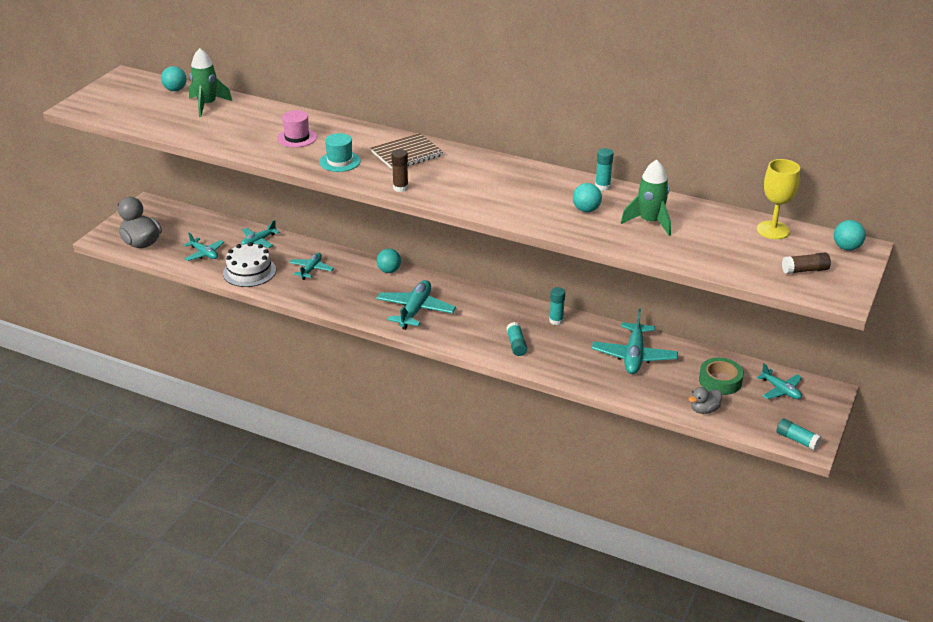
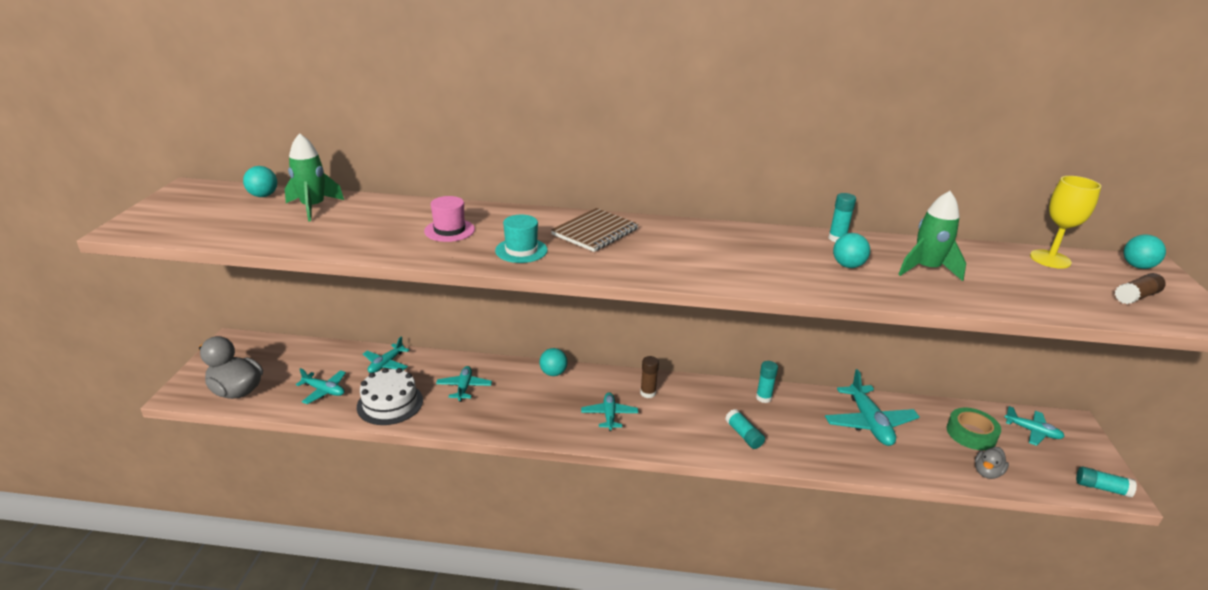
camera: 20 degrees left, 5 degrees down
turquoise plane [376,280,456,330] -> turquoise plane [581,392,638,431], size x0.60
brown glue stick [391,149,408,192] -> brown glue stick moved to [640,356,659,398]

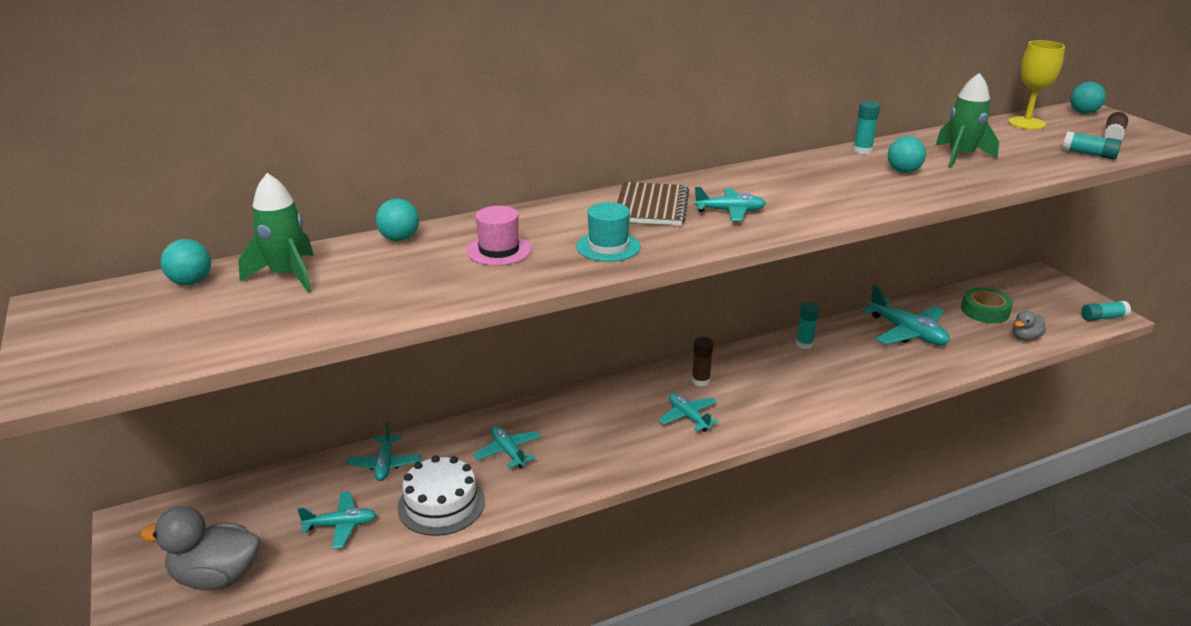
camera: 30 degrees left, 0 degrees up
turquoise ball [540,348,568,376] -> turquoise ball moved to [376,199,419,241]
turquoise glue stick [725,409,765,449] -> turquoise glue stick moved to [1062,131,1122,160]
grey duck [975,447,1009,479] -> grey duck turned 45 degrees clockwise [1012,310,1046,341]
turquoise plane [1004,406,1065,446] -> turquoise plane moved to [694,187,766,221]

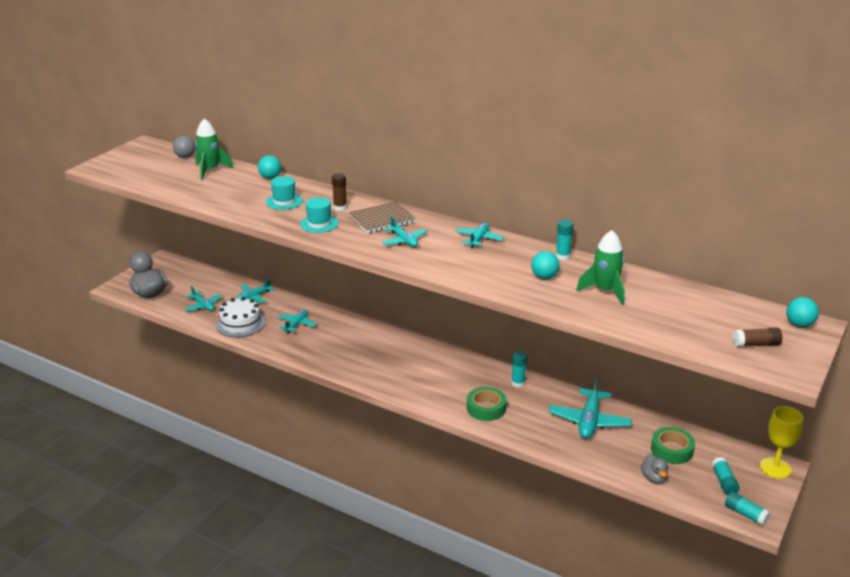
camera: 55 degrees right, 0 degrees up
turquoise ball [161,239,211,285] -> grey ball [173,136,196,158]
pink hat [466,206,531,266] -> turquoise hat [266,176,303,210]
turquoise plane [658,393,719,432] -> turquoise plane moved to [455,222,504,248]
brown glue stick [692,337,713,387] -> brown glue stick moved to [332,173,347,211]
yellow goblet [1008,40,1065,130] -> yellow goblet moved to [760,406,803,479]
grey duck [1012,310,1046,341] -> grey duck turned 120 degrees counterclockwise [641,453,668,484]
turquoise glue stick [1062,131,1122,160] -> turquoise glue stick moved to [712,457,740,495]
none -> green tape [467,387,506,421]

